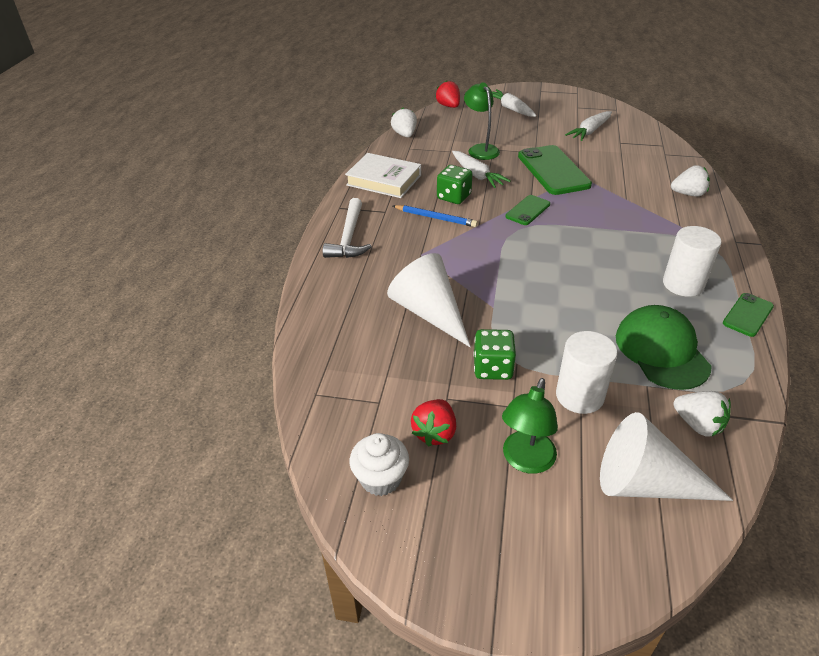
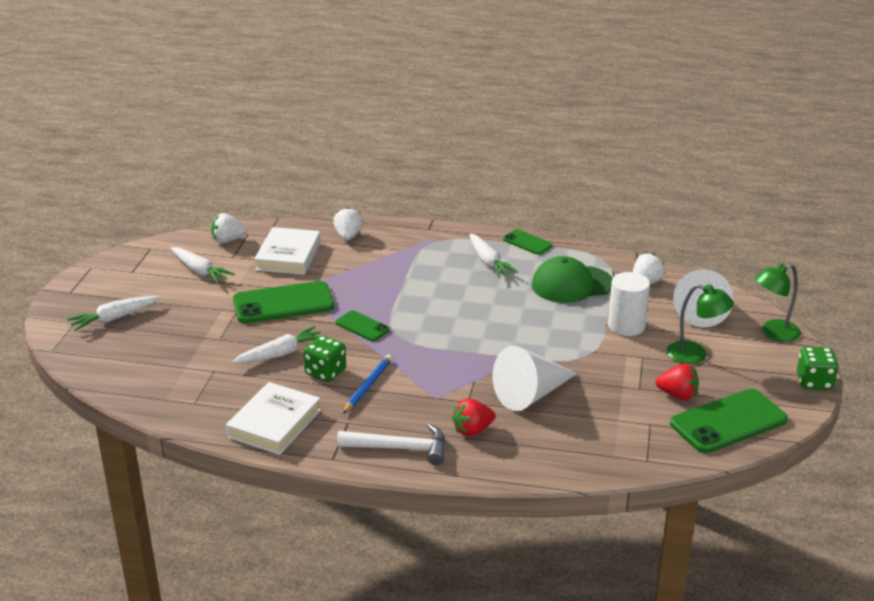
camera: 90 degrees left, 10 degrees down
white cupcake [350,433,409,496] -> green phone [670,389,788,453]
white strawberry [391,108,417,137] -> white strawberry moved to [211,213,247,243]
red strawberry [436,80,460,108] -> red strawberry moved to [452,398,496,437]
green lamp [464,83,500,160] -> green lamp moved to [755,263,801,342]
green dice [473,329,516,380] -> green dice moved to [797,347,838,390]
white cylinder [663,226,721,297] -> white carrot [469,234,518,278]
none -> white book [254,227,321,275]

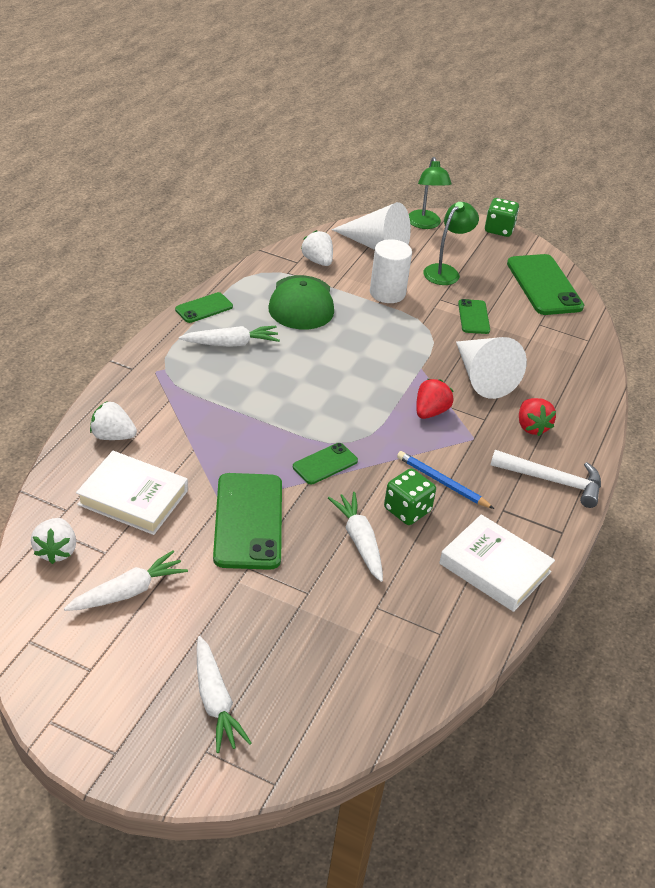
camera: 80 degrees left, 10 degrees up
white hammer [337,424,446,465] -> white hammer turned 90 degrees clockwise [491,450,601,508]
red strawberry [656,364,699,400] -> red strawberry moved to [416,379,454,419]
none -> green phone [458,299,490,334]

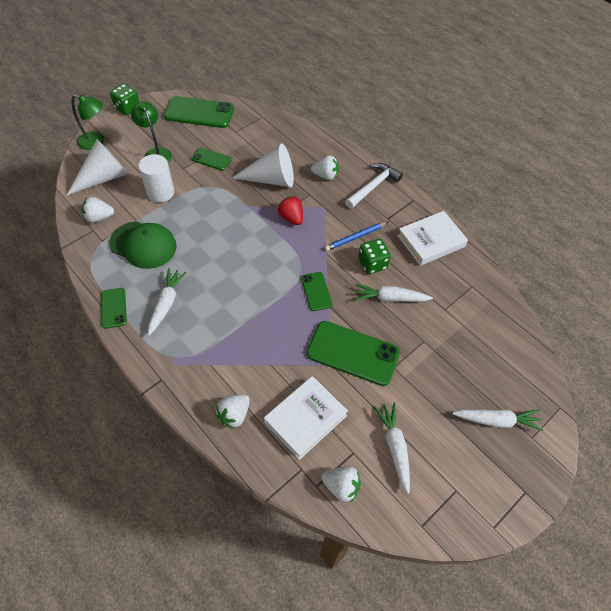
camera: 65 degrees left, 15 degrees up
red strawberry [519,398,556,436] -> white strawberry [311,155,339,180]

